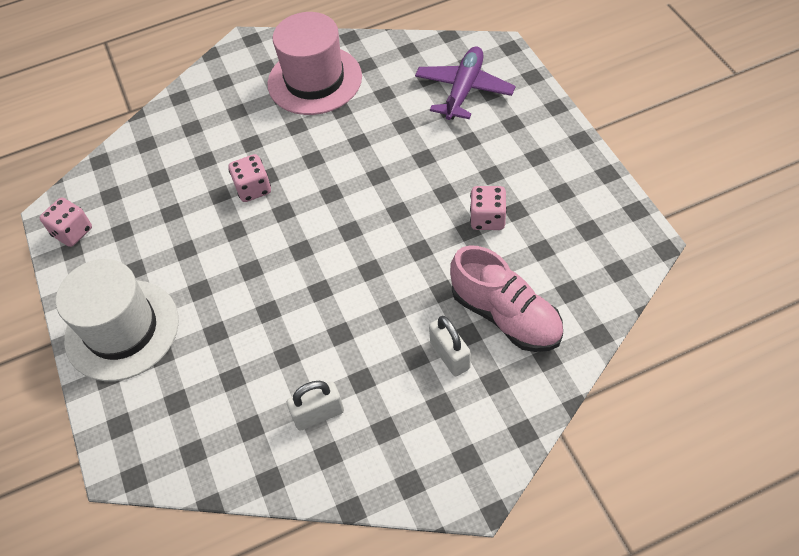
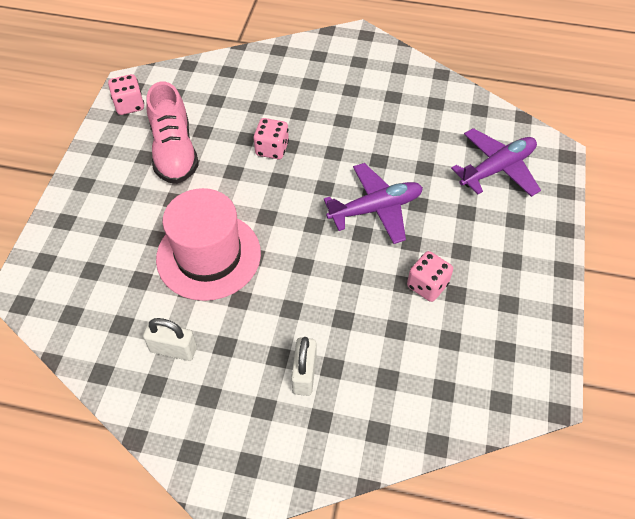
camera: 30 degrees right, 0 degrees up
white hat [56,259,179,381] -> none
pink hat [267,12,362,115] -> pink hat moved to [156,188,261,301]
pink shoe [450,245,563,352] -> pink shoe moved to [146,82,199,184]
none -> purple plane [324,163,423,244]

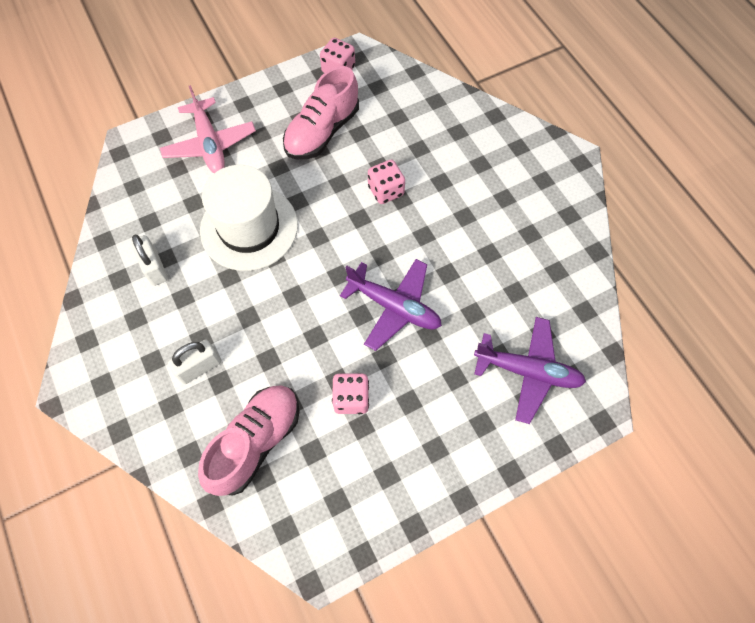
camera: 50 degrees right, 10 degrees up
pink hat [156,188,261,301] -> white hat [200,165,298,271]
none -> pink plane [160,85,256,173]
none -> pink shoe [198,385,300,496]

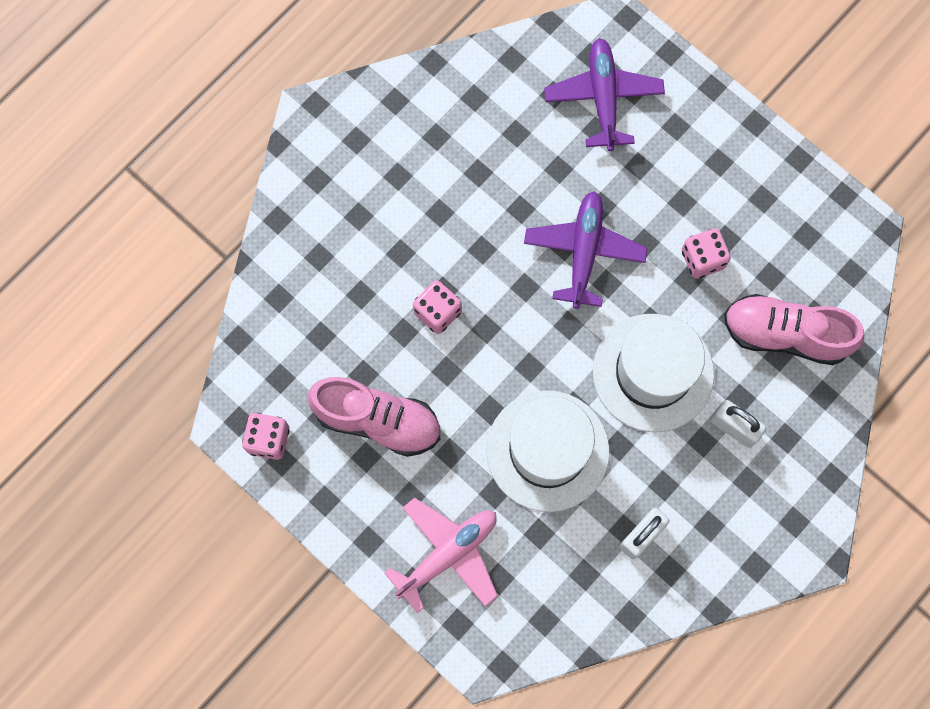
camera: 110 degrees left, 10 degrees up
none -> white hat [593,314,714,432]

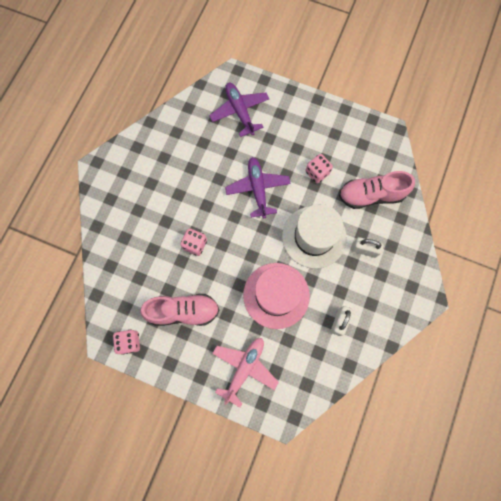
camera: 20 degrees left, 0 degrees up
white hat [487,390,609,512] -> pink hat [243,263,310,329]

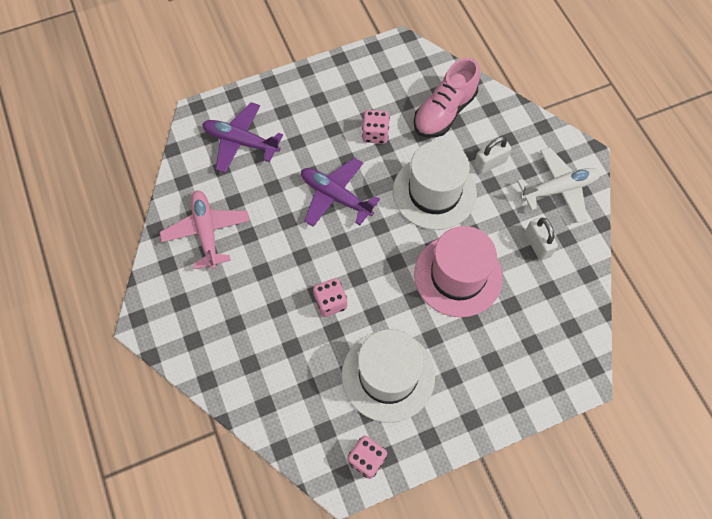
camera: 45 degrees left, 10 degrees down
pink shoe [140,294,219,326] -> white hat [342,329,435,423]
pink plane [212,338,279,408] -> pink plane moved to [160,190,250,269]
none -> white plane [517,148,601,223]

